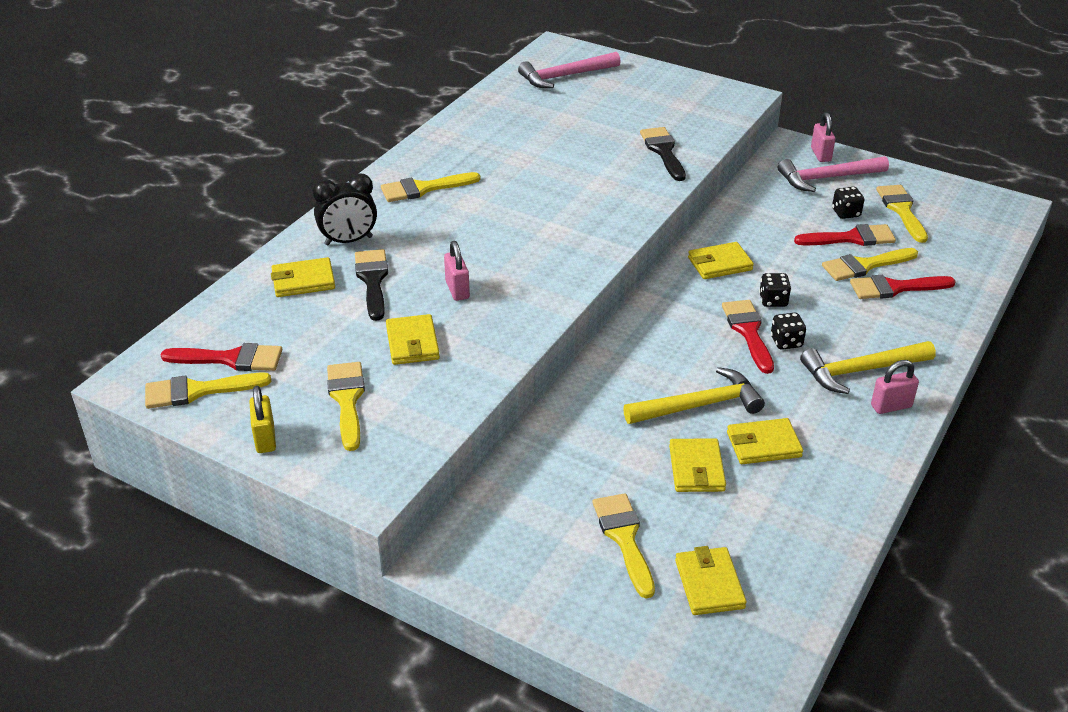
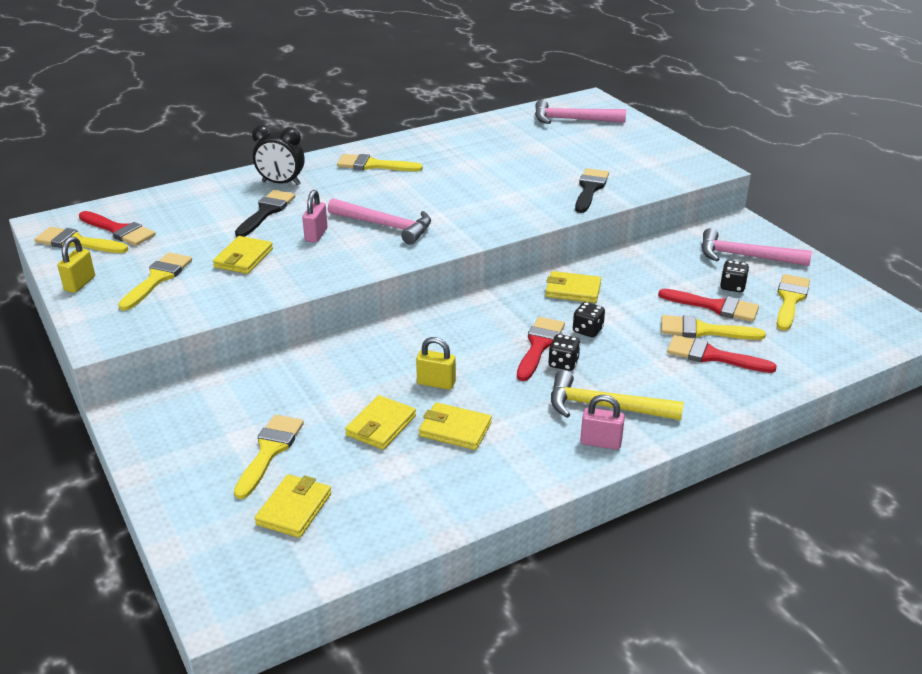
camera: 30 degrees right, 5 degrees down
yellow wallet [271,257,335,297] -> none
yellow hammer [623,367,765,424] -> yellow padlock [416,337,456,390]
pink padlock [811,112,835,162] -> none
none -> pink hammer [328,198,431,245]

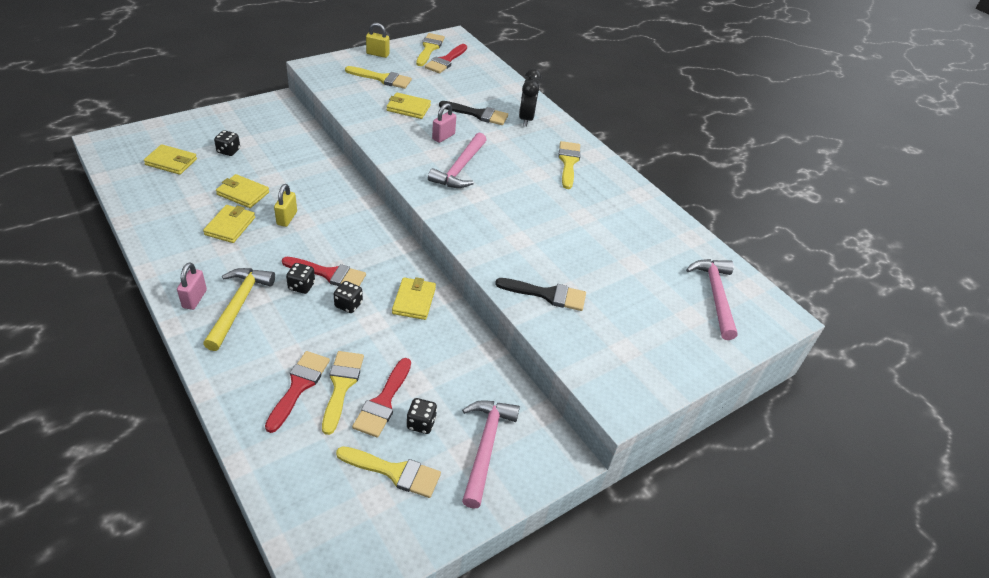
camera: 80 degrees right, 10 degrees up
yellow brush [234,415,304,499] -> black dice [214,130,240,156]
pink padlock [302,190,327,243] -> pink padlock turned 60 degrees counterclockwise [432,103,456,143]

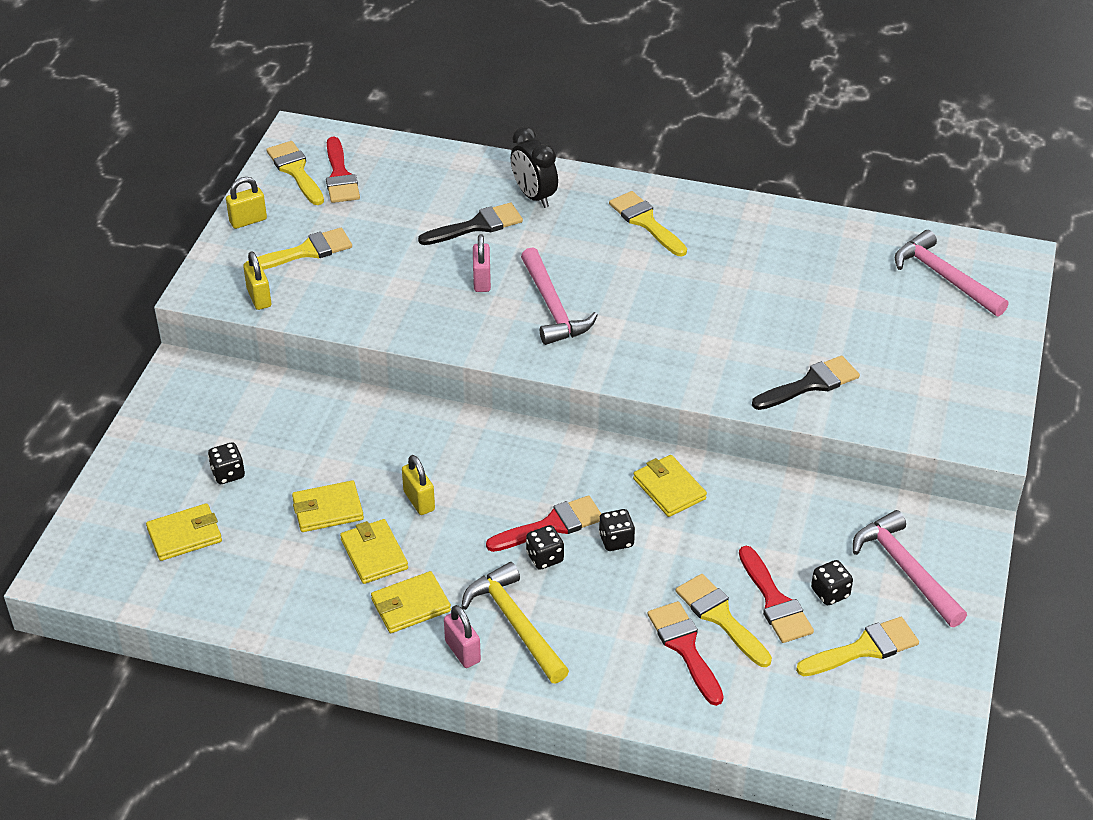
camera: 35 degrees left, 0 degrees up
yellow wallet [387,92,431,119] -> yellow wallet moved to [371,571,451,633]
none -> yellow padlock [243,251,271,310]

